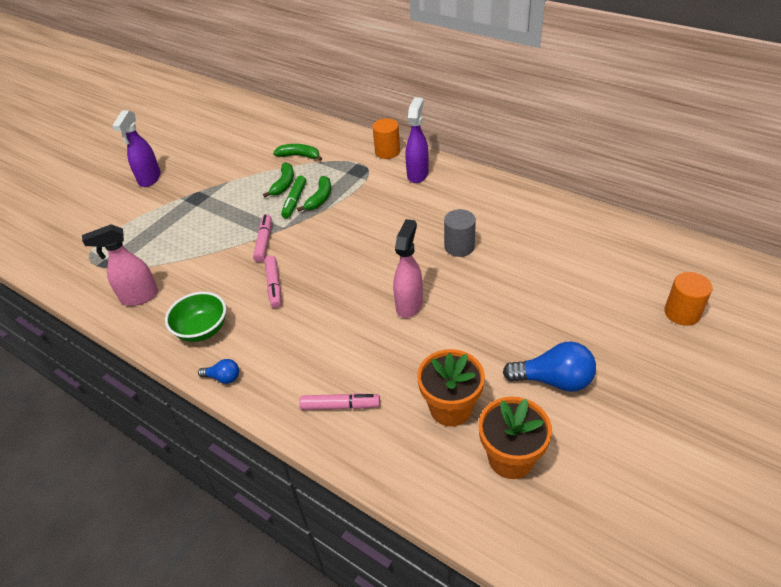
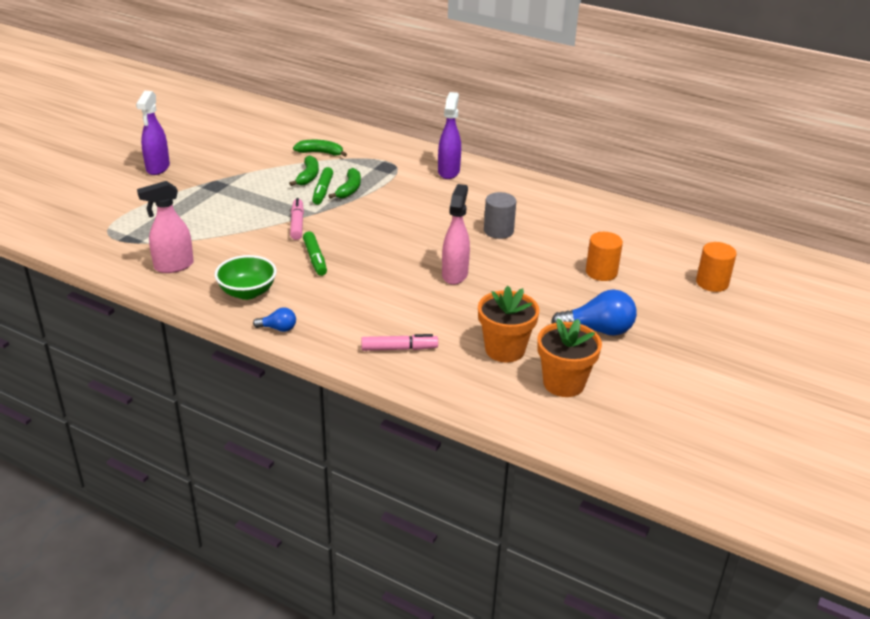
camera: 10 degrees left, 10 degrees down
pink marker [265,255,281,308] -> green marker [303,231,327,276]
orange cylinder [372,118,400,159] -> orange cylinder moved to [586,232,623,281]

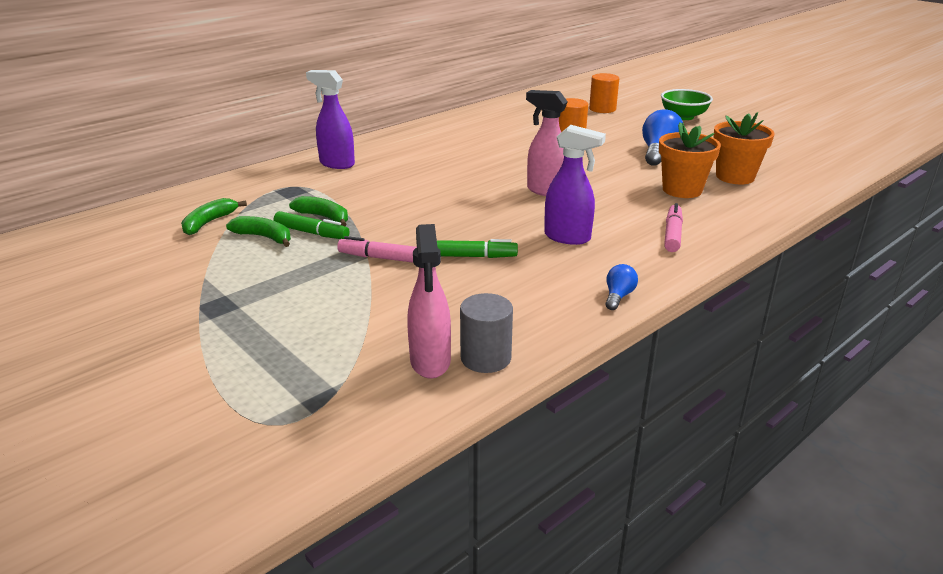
camera: 70 degrees left, 5 degrees down
purple spray bottle [136,91,170,175] -> purple spray bottle moved to [544,125,606,245]
green bowl [215,255,277,300] -> green bowl moved to [661,89,713,120]
grey cylinder [484,192,516,239] -> grey cylinder moved to [460,293,513,373]

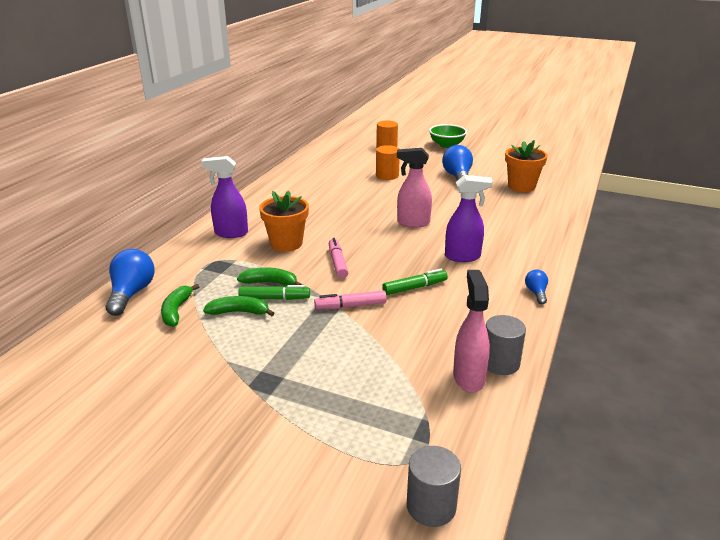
camera: 25 degrees left, 0 degrees up
pink spray bottle [407,224,451,378] -> pink spray bottle turned 150 degrees counterclockwise [453,270,490,393]
orange flower pot [659,122,721,198] -> orange flower pot moved to [259,191,309,252]
pink marker [664,203,683,252] -> pink marker moved to [329,238,348,279]
none -> blue light bulb [106,249,155,316]
none -> grey cylinder [407,446,461,527]

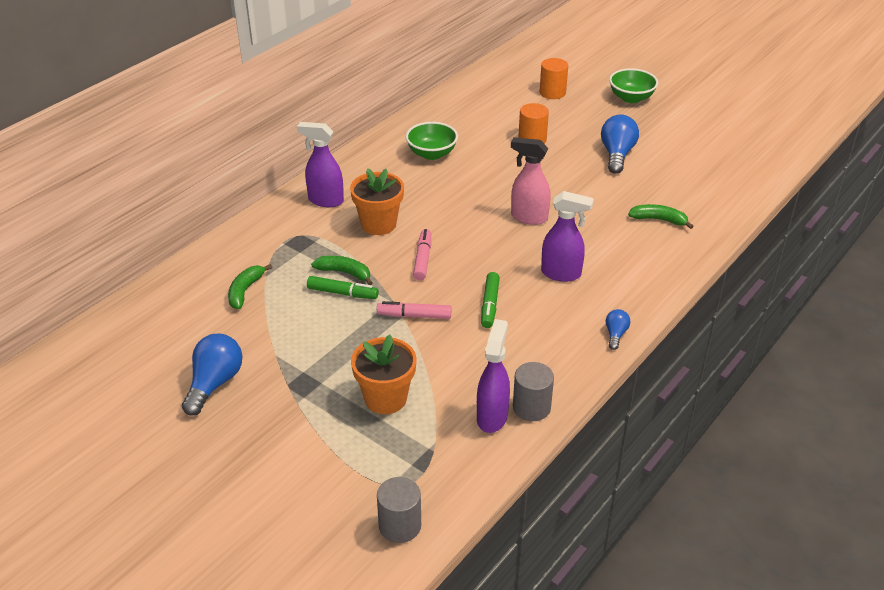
camera: 15 degrees right, 10 degrees up
blue light bulb [106,249,155,316] -> blue light bulb moved to [182,333,243,416]
green banana [203,296,274,316] -> green banana moved to [628,204,694,229]
green marker [382,269,448,295] -> green marker turned 105 degrees clockwise [481,272,500,328]
pink spray bottle [453,270,490,393] -> purple spray bottle [477,319,510,433]
orange flower pot [505,140,548,192] -> orange flower pot moved to [351,335,416,414]
none -> green bowl [406,122,458,160]

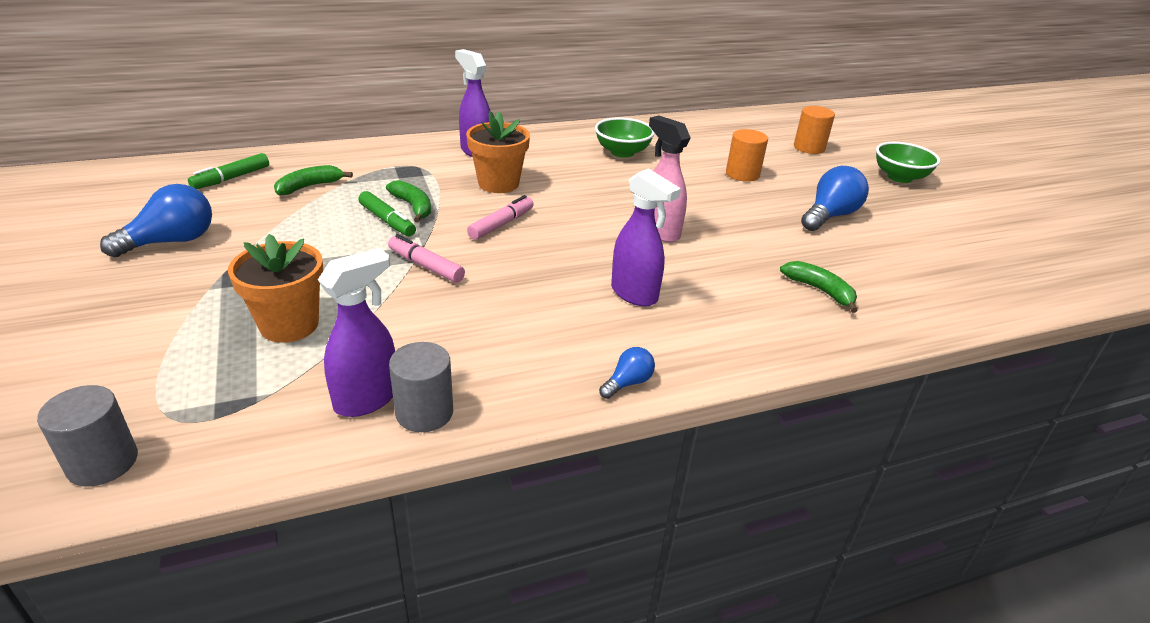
camera: 30 degrees right, 5 degrees down
green marker [481,272,500,328] -> green marker moved to [188,153,269,189]

